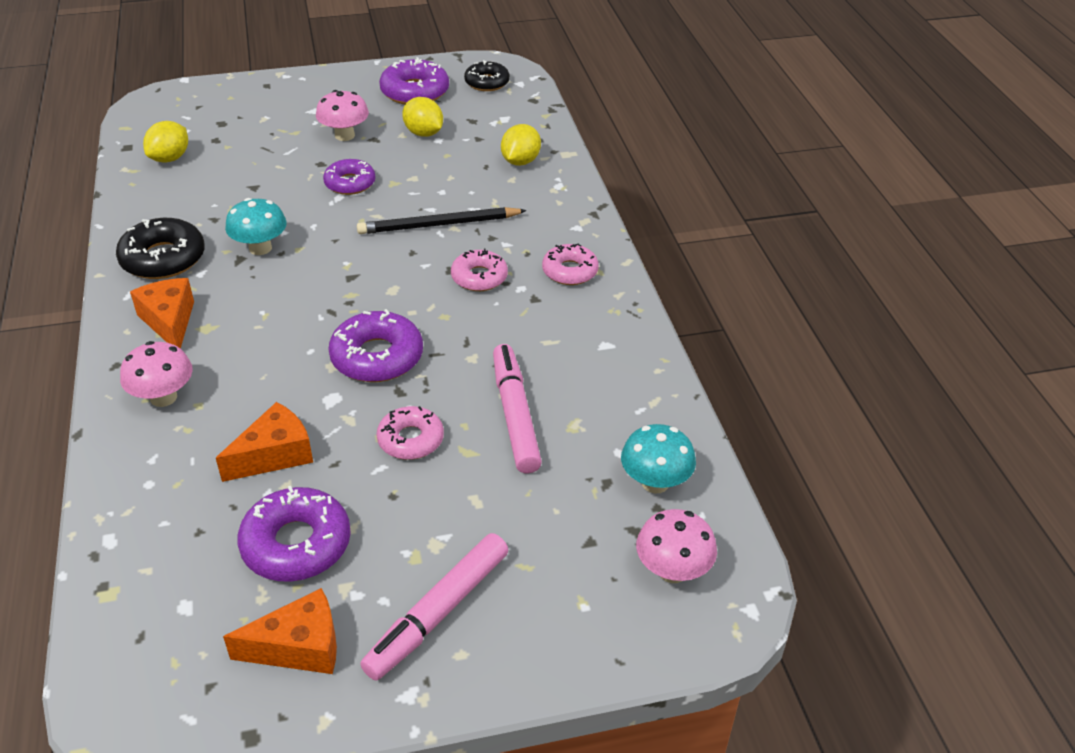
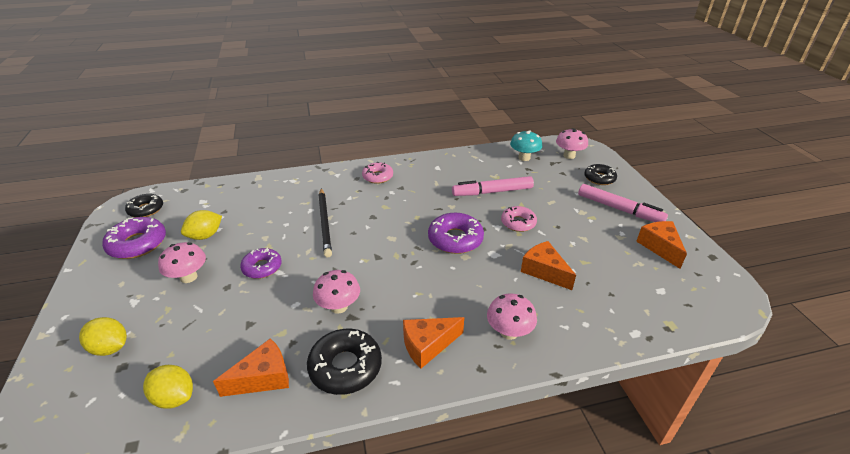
camera: 90 degrees left, 5 degrees down
turquoise mushroom [225,198,287,255] -> pink mushroom [313,270,360,314]
purple donut [237,486,351,582] -> none
pink donut [451,248,508,291] -> none
yellow lemon [501,124,541,166] -> yellow lemon moved to [79,317,127,356]
none -> orange cheese [213,338,289,397]
none -> black donut [584,164,617,185]

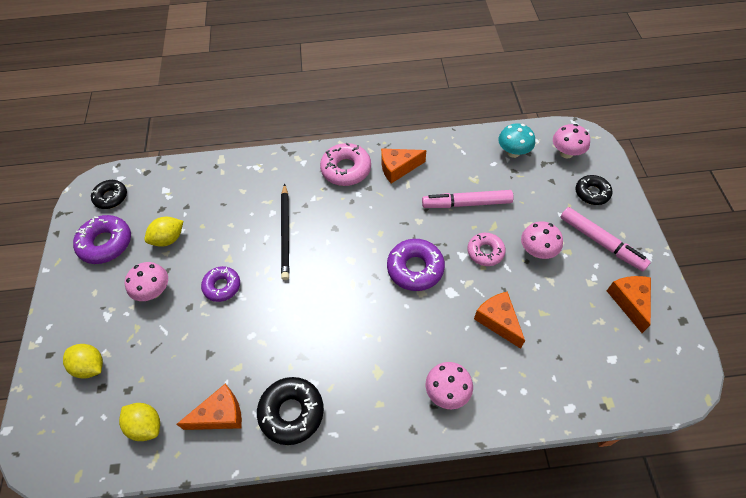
camera: 10 degrees right, 20 degrees up
pink mushroom [313,270,360,314] -> pink mushroom moved to [521,221,563,259]
pink donut [362,162,393,184] -> pink donut [320,143,371,186], size x1.51
orange cheese [403,317,464,368] -> orange cheese moved to [381,148,426,184]

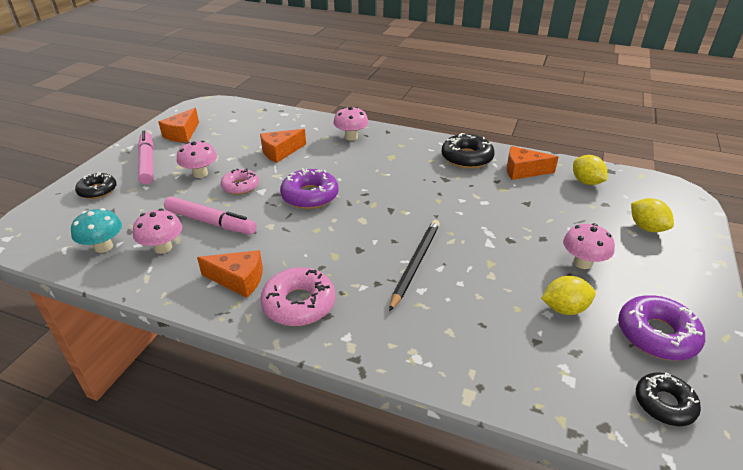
camera: 155 degrees left, 20 degrees down
purple donut [201,266,240,302] -> none
orange cheese [474,291,525,349] -> orange cheese turned 60 degrees clockwise [260,129,306,163]
pink mushroom [553,124,590,158] -> pink mushroom moved to [133,209,182,254]

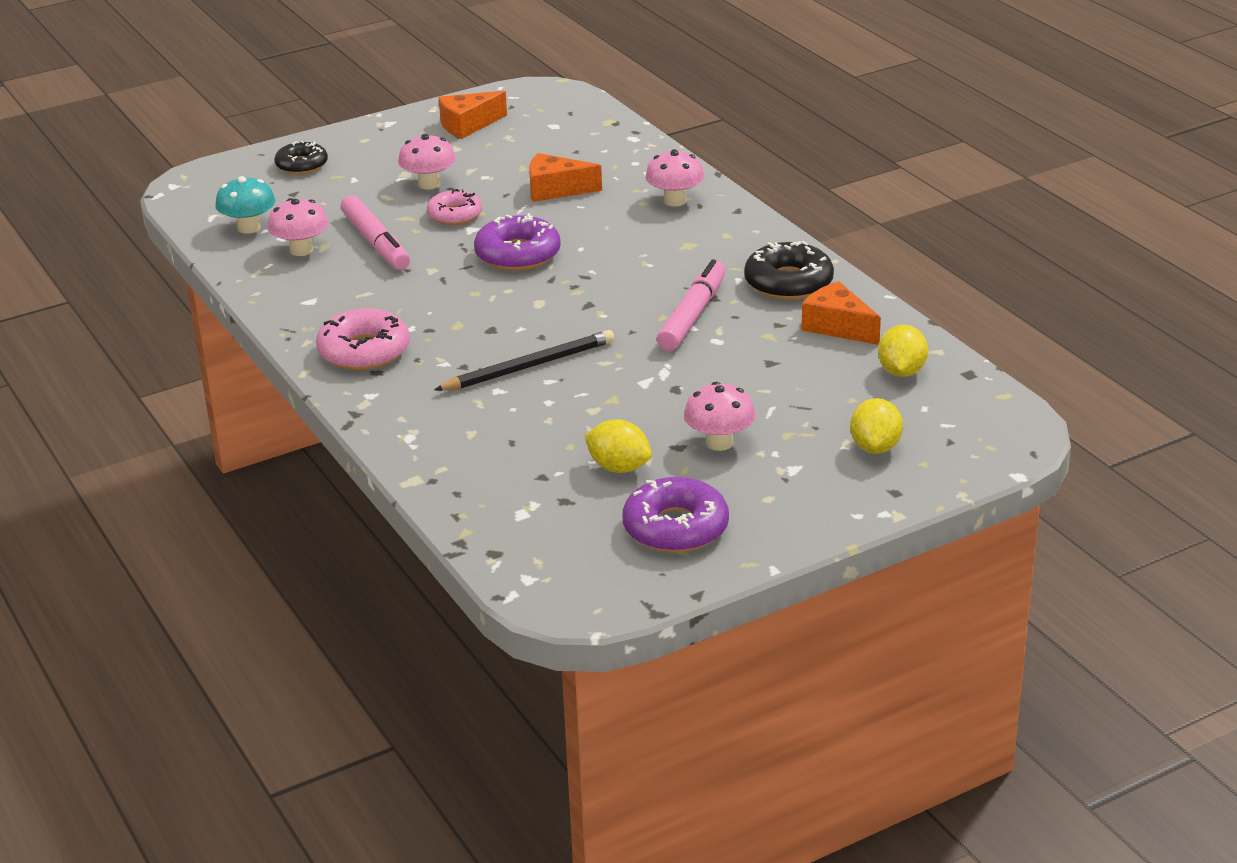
camera: 40 degrees right, 5 degrees down
pink marker [138,131,154,184] -> pink marker moved to [657,259,726,351]
orange cheese [197,250,263,298] -> none
black donut [636,372,701,426] -> none

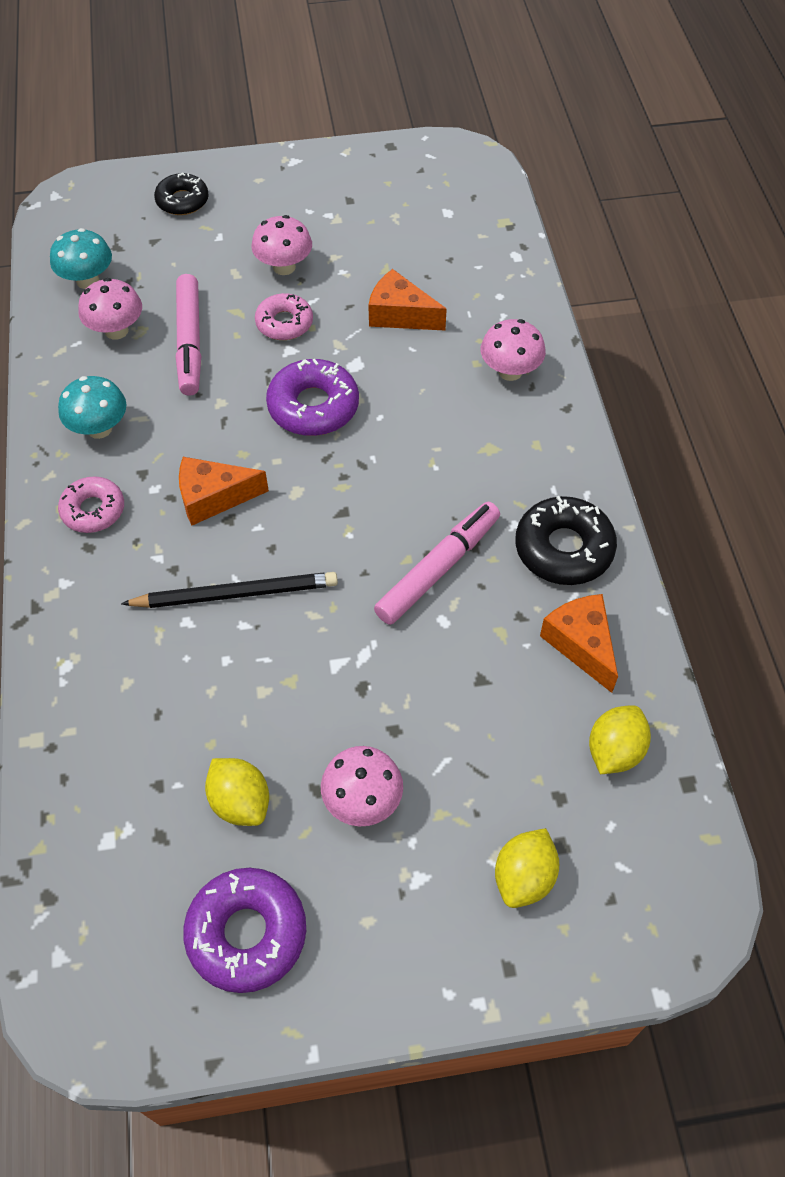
camera: 20 degrees right, 25 degrees up
pink donut [316,308,410,370] -> pink donut [58,476,124,533], size x0.66
orange cheese [439,91,507,139] -> orange cheese moved to [179,457,269,526]
none -> turquoise mushroom [58,376,126,439]

